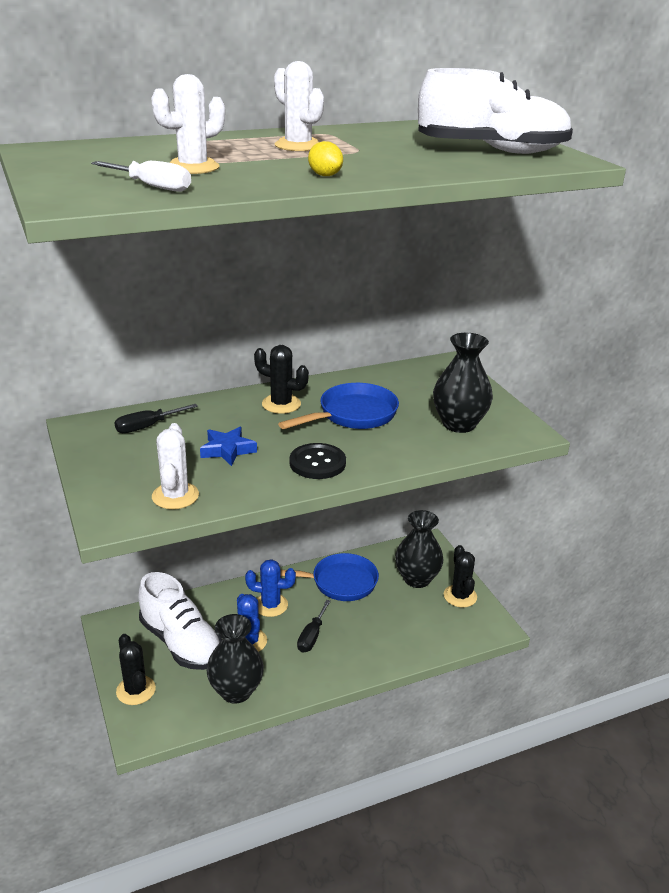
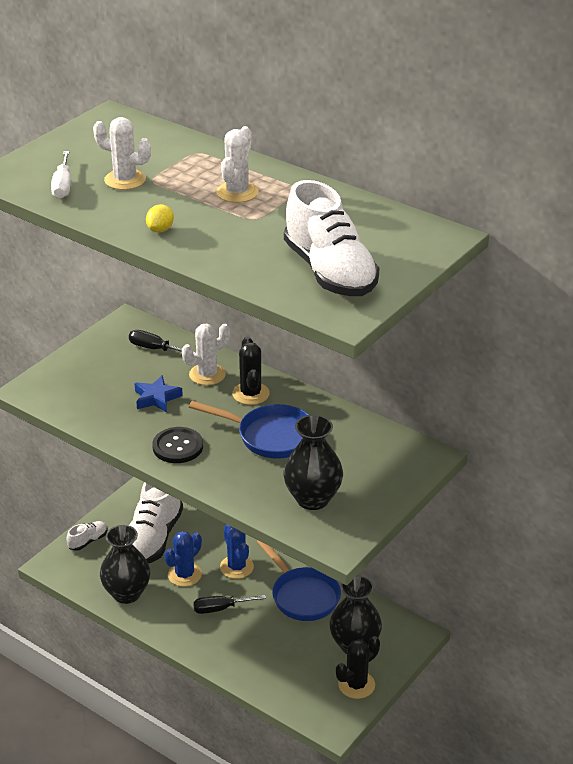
camera: 60 degrees right, 5 degrees up
black cactus [116,634,156,705] -> white shoe [67,521,108,551]
white cactus [152,423,199,509] -> white cactus moved to [182,324,230,385]

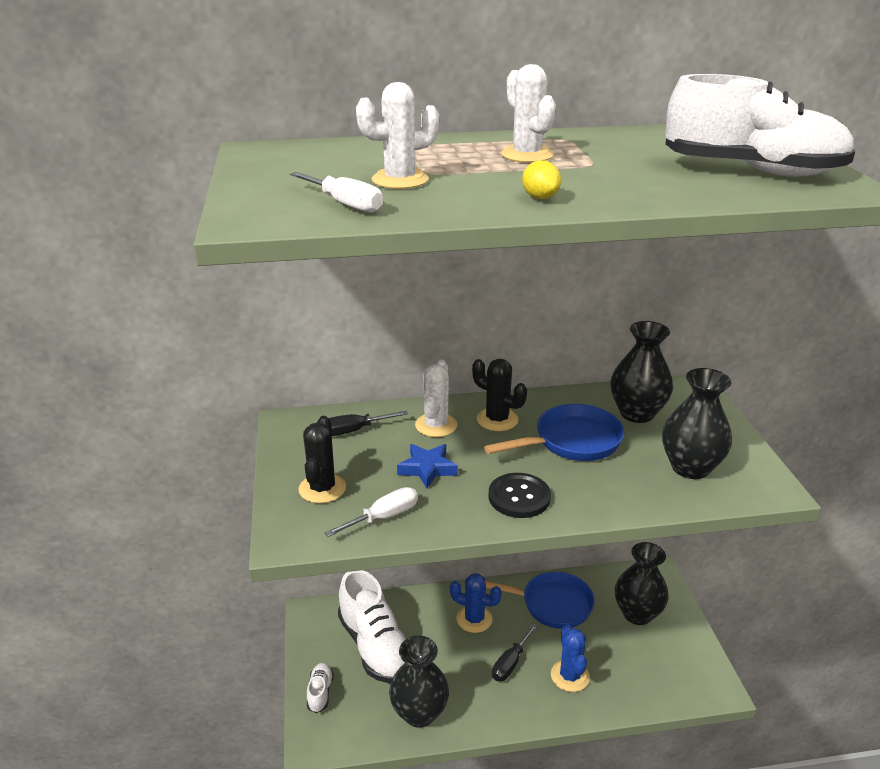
camera: 45 degrees left, 5 degrees down
blue cactus [164,531,202,587] -> blue cactus moved to [551,624,590,692]
black cactus [336,636,380,699] -> black cactus moved to [298,416,346,503]
none -> white screwdriver [325,487,418,537]
none -> black vase [610,321,673,423]

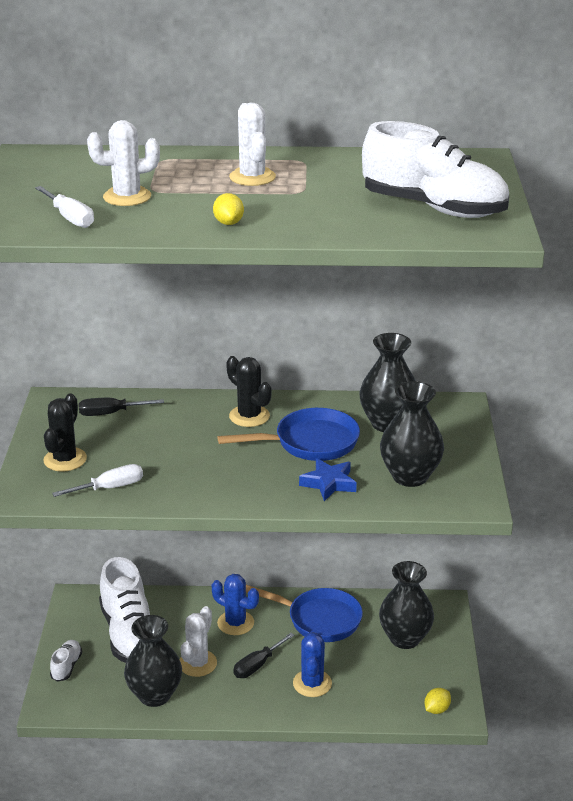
camera: 10 degrees right, 0 degrees up
blue star [397,444,458,488] -> blue star moved to [299,458,357,501]
white cactus [415,360,457,437] -> white cactus moved to [180,606,217,677]
black button [489,473,551,518] -> none
none -> yellow lemon [424,688,451,714]

